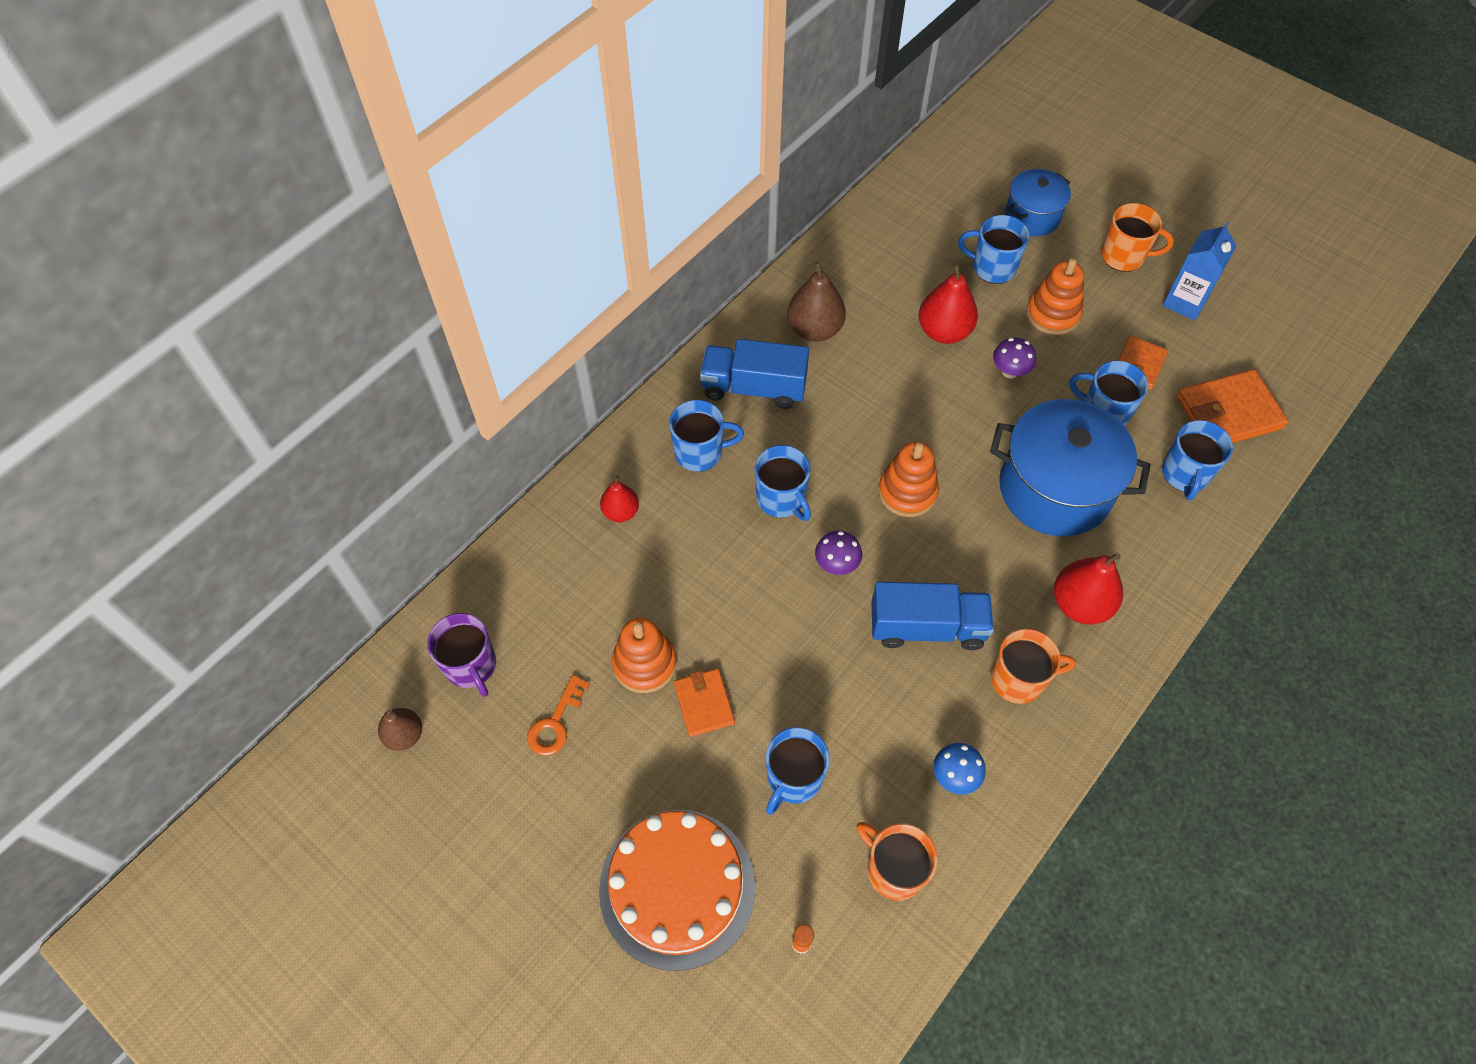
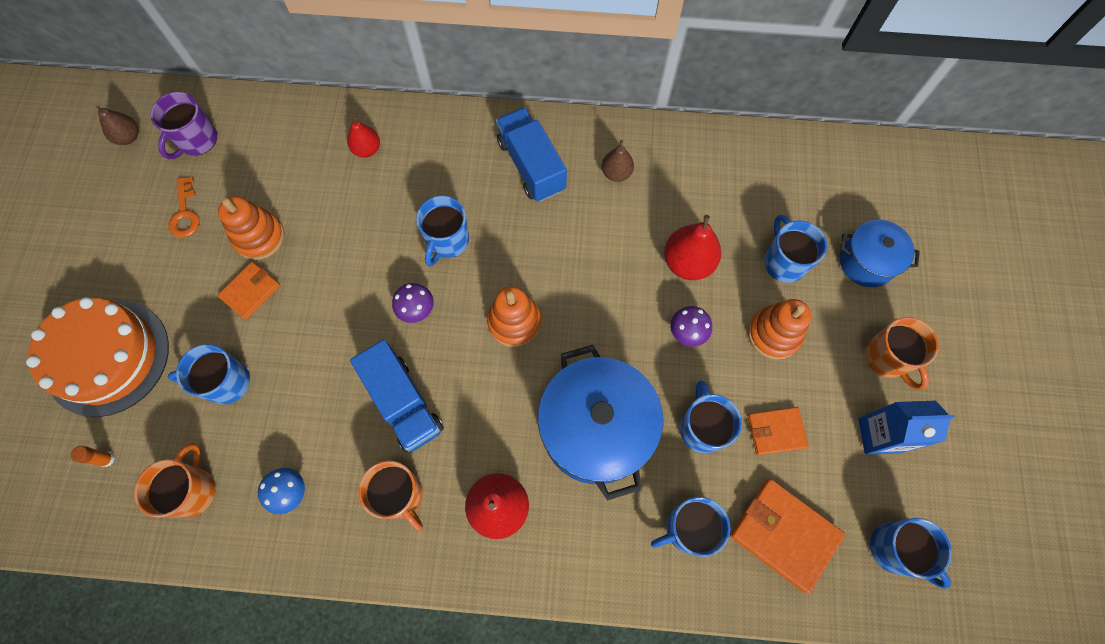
camera: 55 degrees right, 10 degrees up
orange key [527,675,590,756] -> orange key turned 90 degrees counterclockwise [169,177,200,237]
blue mug [669,400,744,472] -> blue mug moved to [870,518,952,589]
brown pear [787,261,846,342] -> brown pear [602,140,634,182], size x0.61

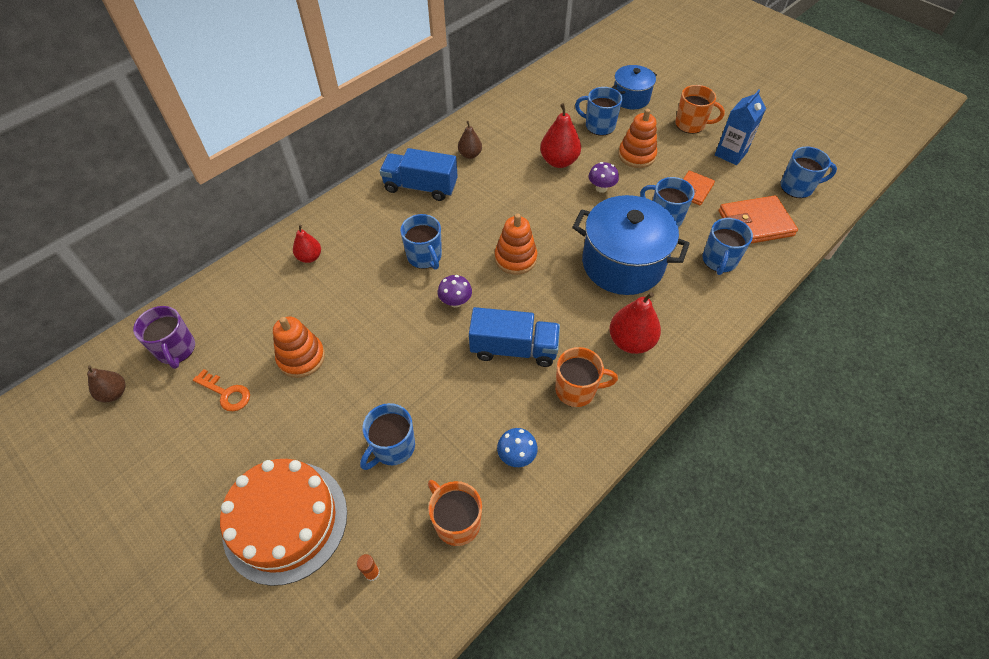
camera: 50 degrees left, 15 degrees down
orange wallet [217,262,280,320] -> none

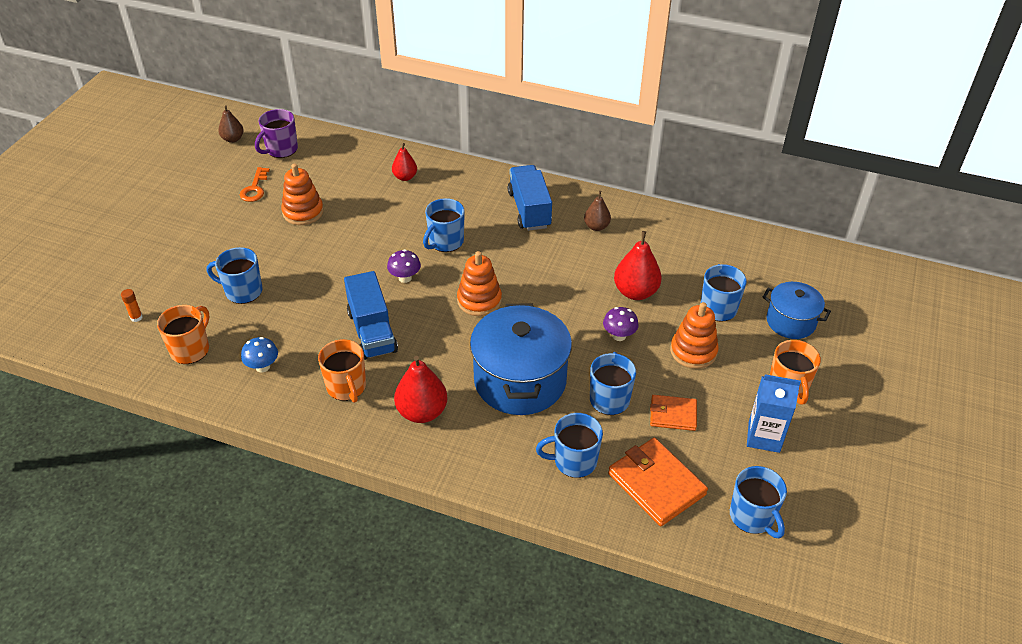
camera: 65 degrees right, 10 degrees down
orange cake [220,459,347,586] -> none

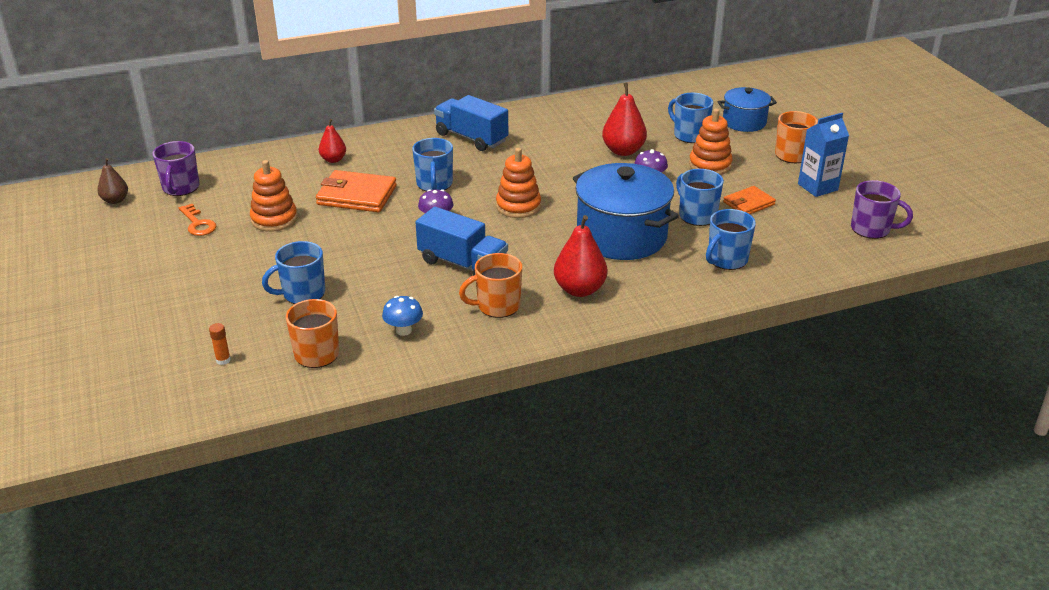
camera: 40 degrees left, 10 degrees down
orange mug [318,339,366,403] -> orange mug turned 135 degrees clockwise [459,253,522,318]
brown pear [584,191,611,231] -> none
orange wallet [608,438,708,526] -> orange wallet moved to [316,170,397,212]
blue mug [730,466,787,539] -> purple mug [851,180,913,239]

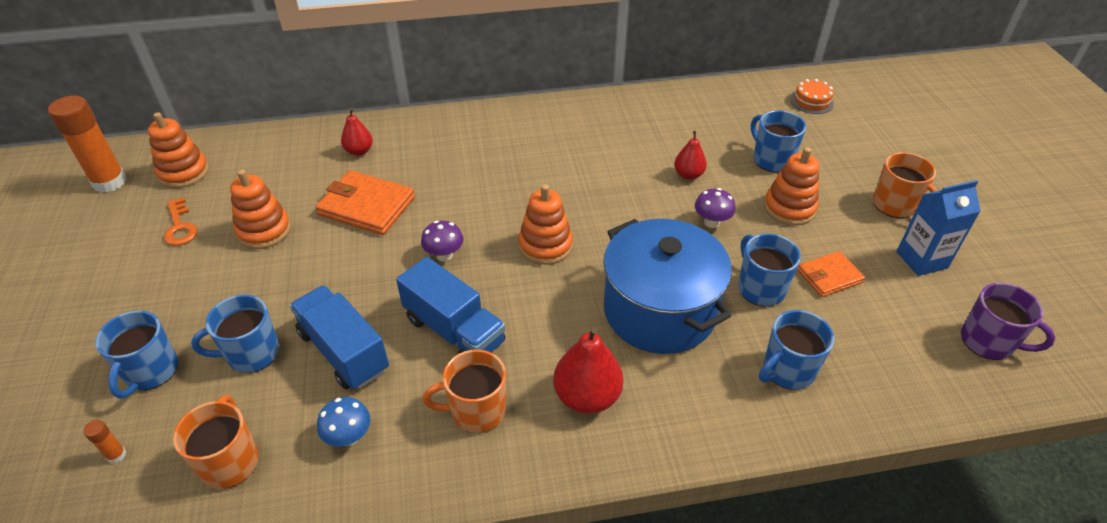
camera: 10 degrees right, 10 degrees up
brown pear [97,158,128,204] -> orange glue stick [48,96,127,193]
purple mug [152,141,200,196] -> orange stacking toy [148,112,209,188]
blue mug [412,138,453,192] -> blue mug moved to [95,310,178,398]
blue truck [434,95,508,151] -> blue truck moved to [290,285,389,390]
red pear [602,83,647,156] -> red pear [674,131,707,180], size x0.61
blue pot [718,87,777,132] -> none
none -> orange cake [790,79,834,114]

